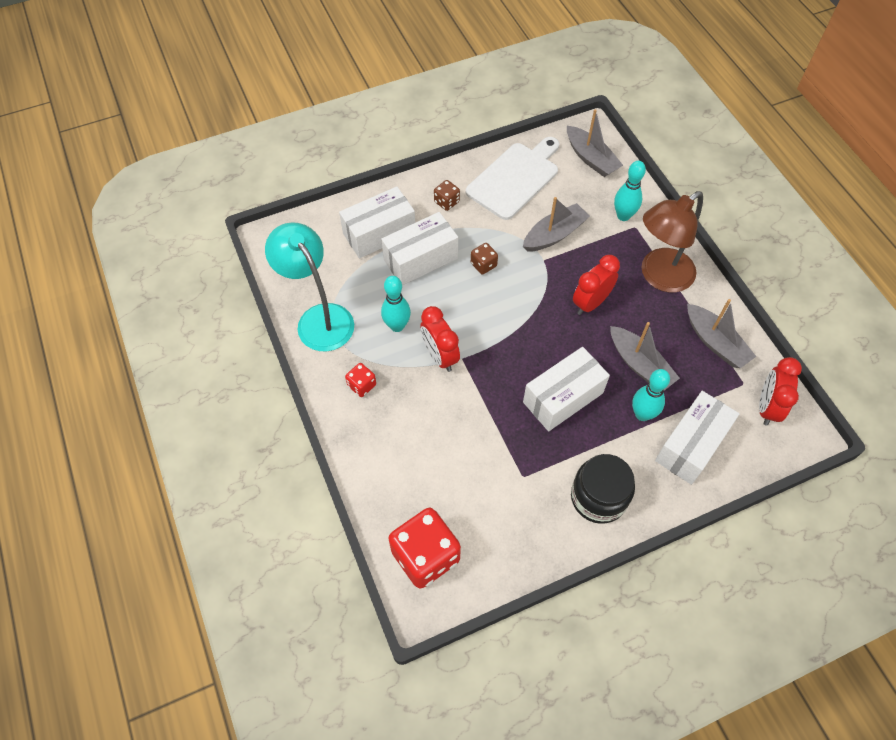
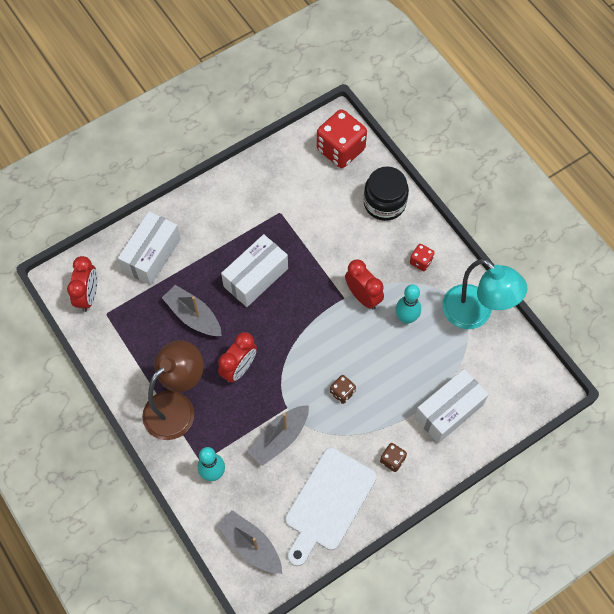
camera: 170 degrees right, 5 degrees up
white box [381,212,458,285] -> none
black jar [571,454,635,524] -> black jar moved to [364,166,409,221]
turquoise bowling pin [632,369,670,421] -> none
grey boat [687,299,756,368] -> none

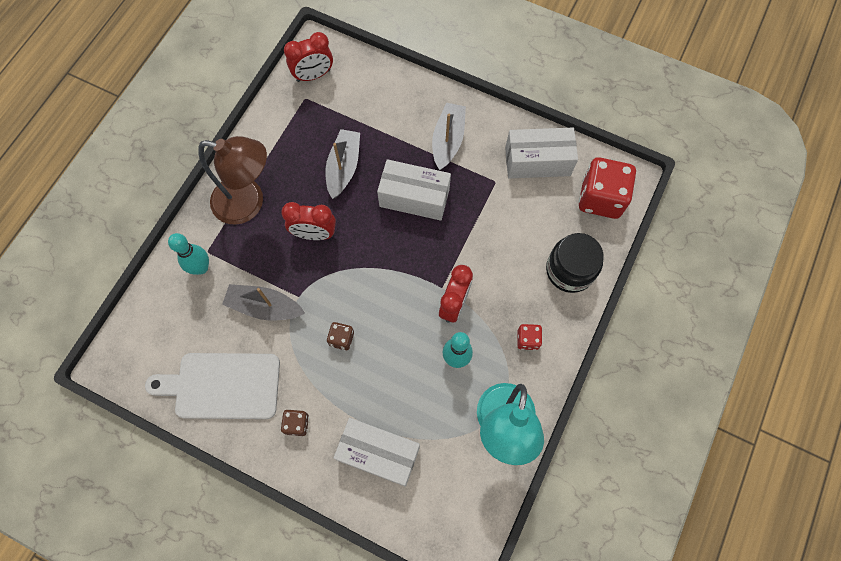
camera: 60 degrees right, 5 degrees up
white box [118,211,181,286] -> white box moved to [505,128,578,178]
grey boat [217,510,282,574] -> grey boat moved to [432,103,466,170]

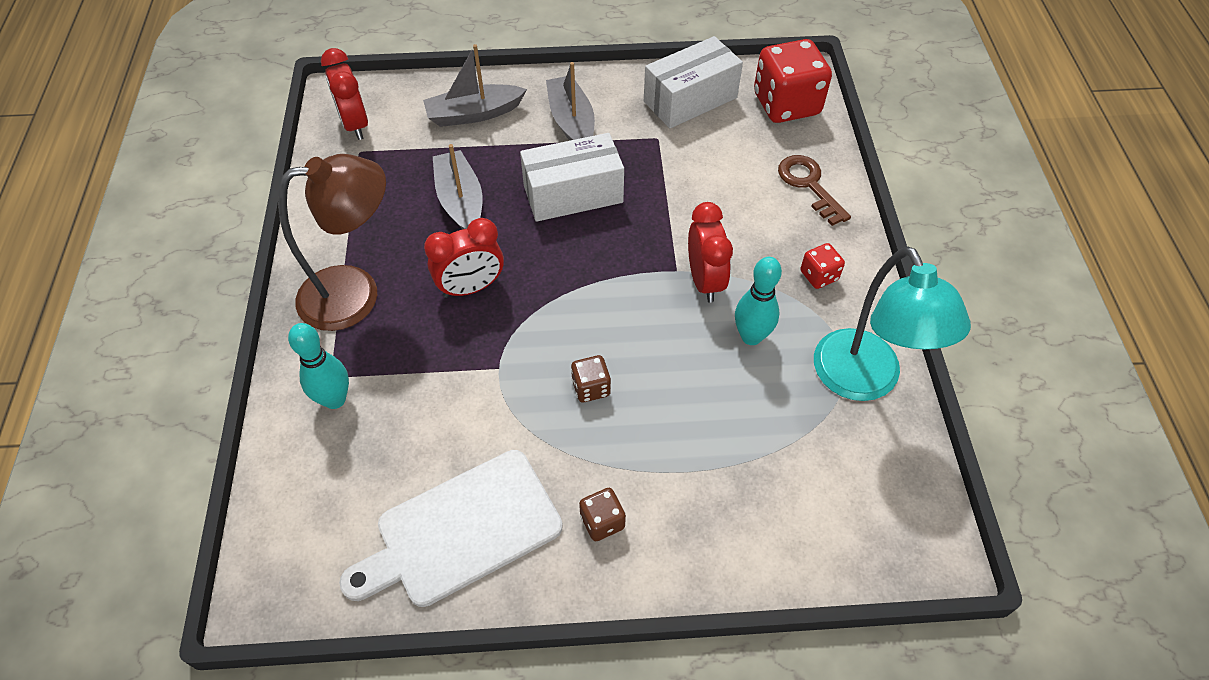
camera: 30 degrees left, 15 degrees down
grey boat [222,284,305,320] -> grey boat moved to [423,44,527,127]
red clock [284,32,333,82] -> red clock turned 120 degrees clockwise [321,48,368,140]
white box [334,418,420,487] -> none
black jar [546,233,604,293] -> brown key [778,155,851,226]

